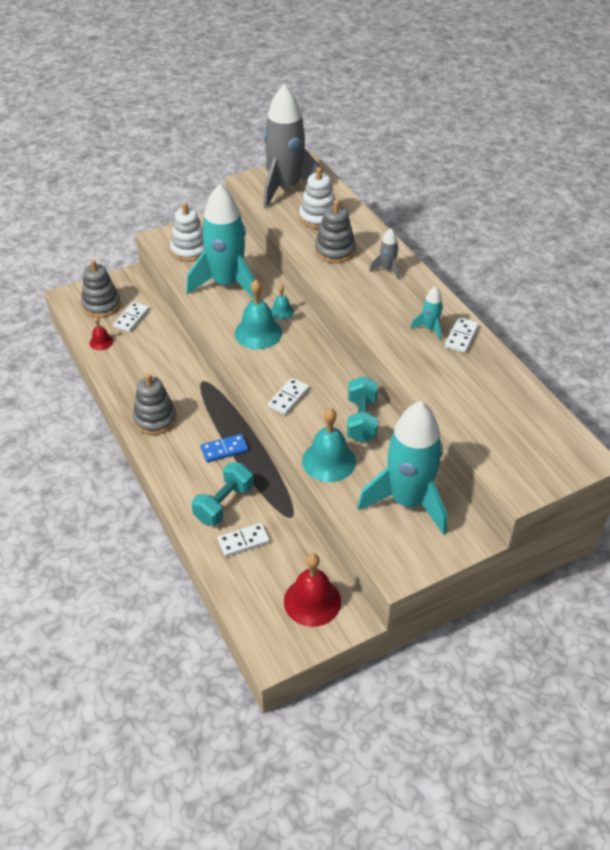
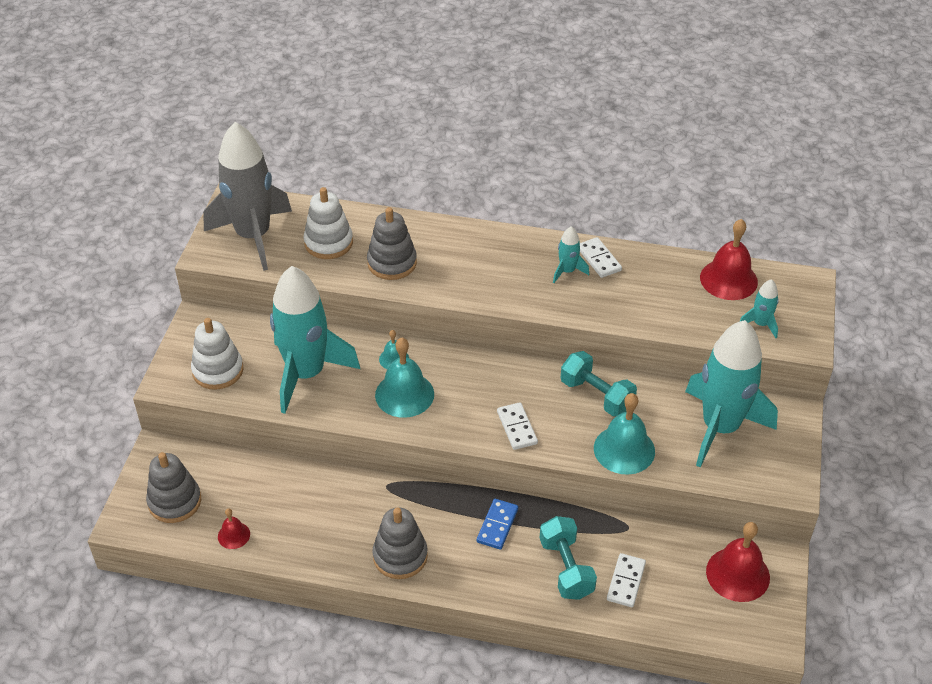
camera: 50 degrees left, 0 degrees up
white domino [113,302,149,332] -> none
grey rocket [369,228,400,280] -> none
none -> red bell [700,219,758,300]
none -> turquoise rocket [740,279,779,338]

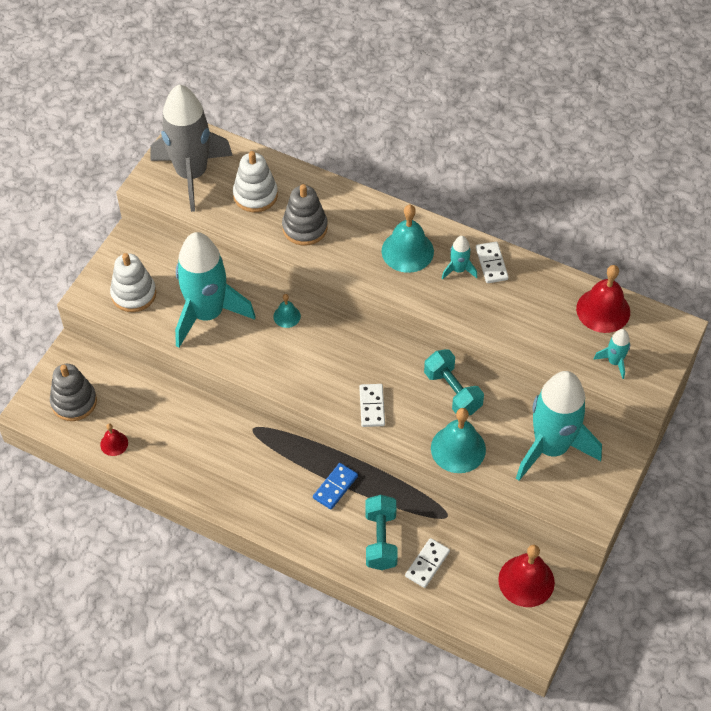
camera: 15 degrees right, 10 degrees up
grey stacking toy [372,507,428,579] -> none
turquoise bell [375,338,434,418] -> turquoise bell moved to [382,205,434,273]

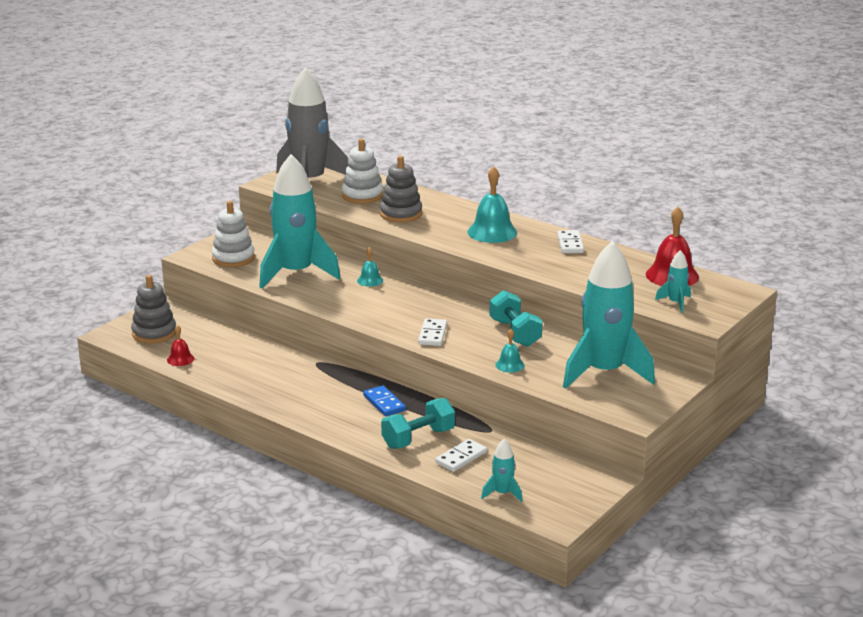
camera: 10 degrees right, 30 degrees down
blue domino [313,463,358,510] -> blue domino turned 75 degrees counterclockwise [363,385,406,416]
turquoise dumbbell [365,495,398,570] -> turquoise dumbbell turned 45 degrees clockwise [381,398,455,449]
turquoise bell [431,408,486,473] -> turquoise bell [495,329,525,372], size x0.52
turquoise rocket [442,236,477,280] -> turquoise rocket moved to [481,439,522,502]
red bell [498,545,555,607] -> none

